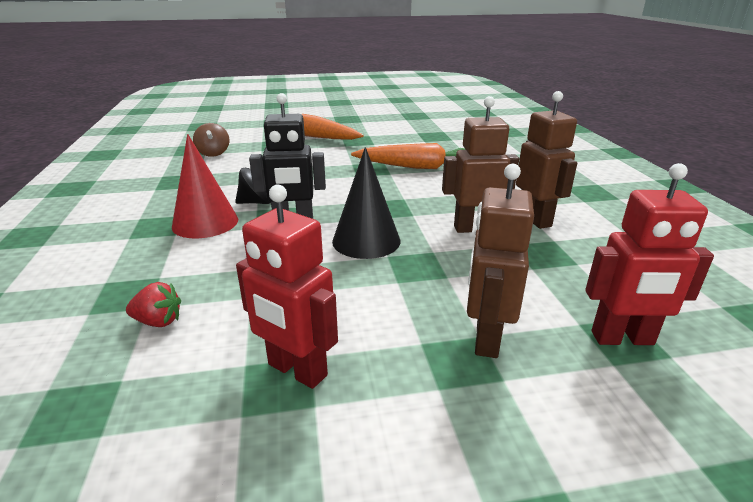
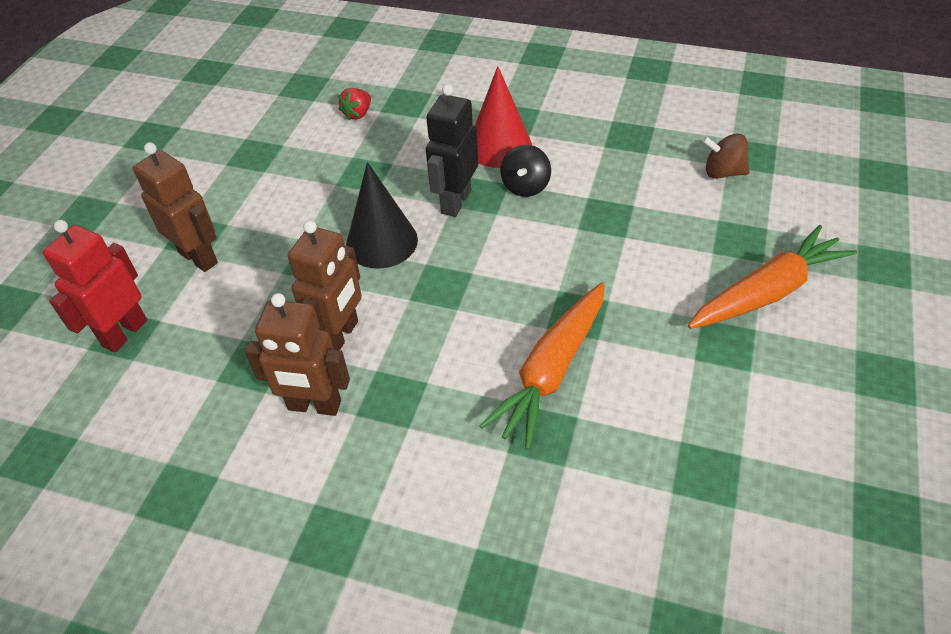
camera: 120 degrees right, 20 degrees up
red robot [236,184,338,389] -> none

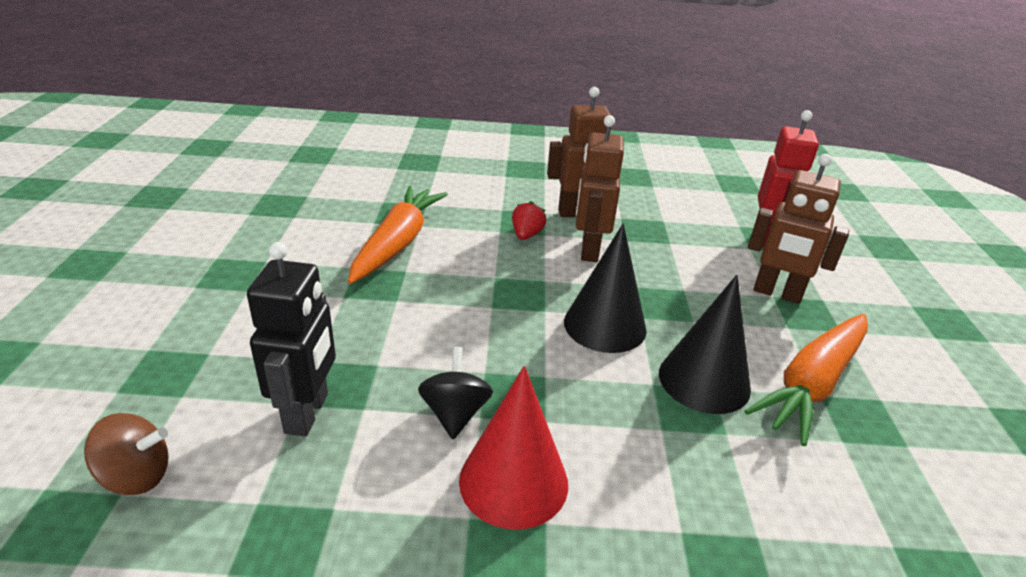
camera: 160 degrees right, 15 degrees down
red strawberry [338,88,371,120] -> red strawberry moved to [512,201,546,240]
black robot [426,84,478,217] -> black robot moved to [247,242,336,437]
orange carrot [688,225,857,329] -> orange carrot moved to [745,314,868,447]
none -> black cone [659,275,751,414]

